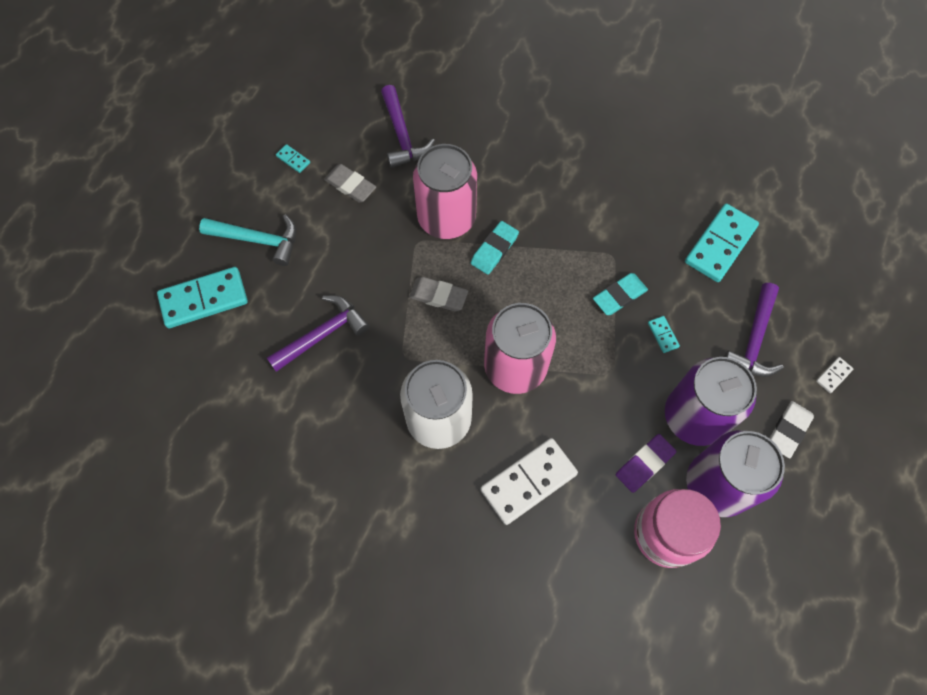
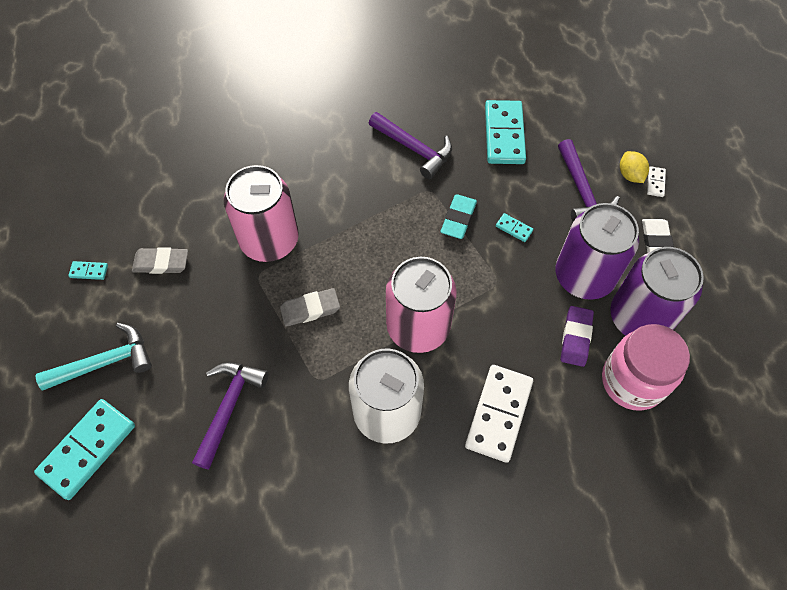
camera: 35 degrees left, 5 degrees down
purple hammer [381,85,435,168] -> purple hammer moved to [369,112,452,179]
turquoise eraser [471,221,519,275] -> none
none -> yellow lemon [620,151,649,183]

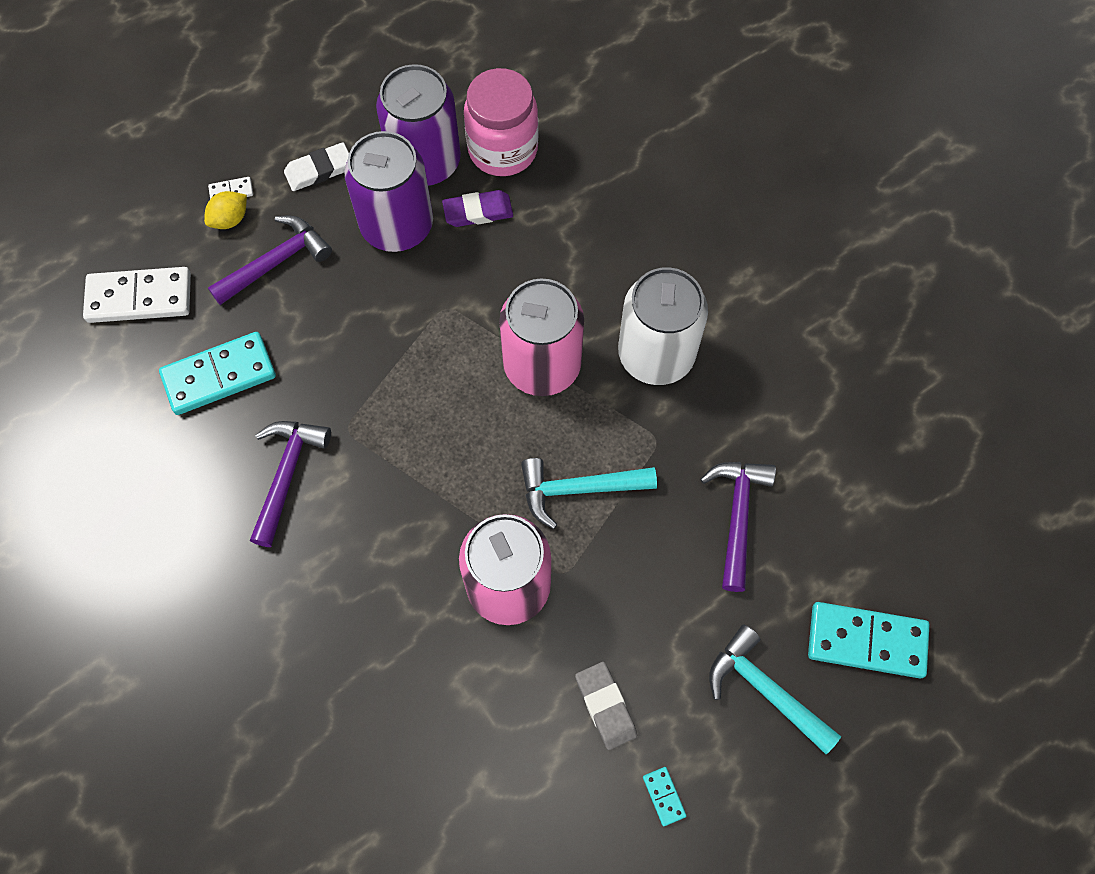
camera: 115 degrees left, 5 degrees up
purple hammer [192,362,268,470] -> purple hammer turned 105 degrees clockwise [700,462,776,592]
grey eraser [280,288,340,327] -> turquoise hammer [521,458,657,529]
turquoise eraser [440,194,477,239] -> none
white domino [465,365,533,463] -> white domino moved to [83,267,191,323]
turquoise domino [496,213,533,242] -> none

